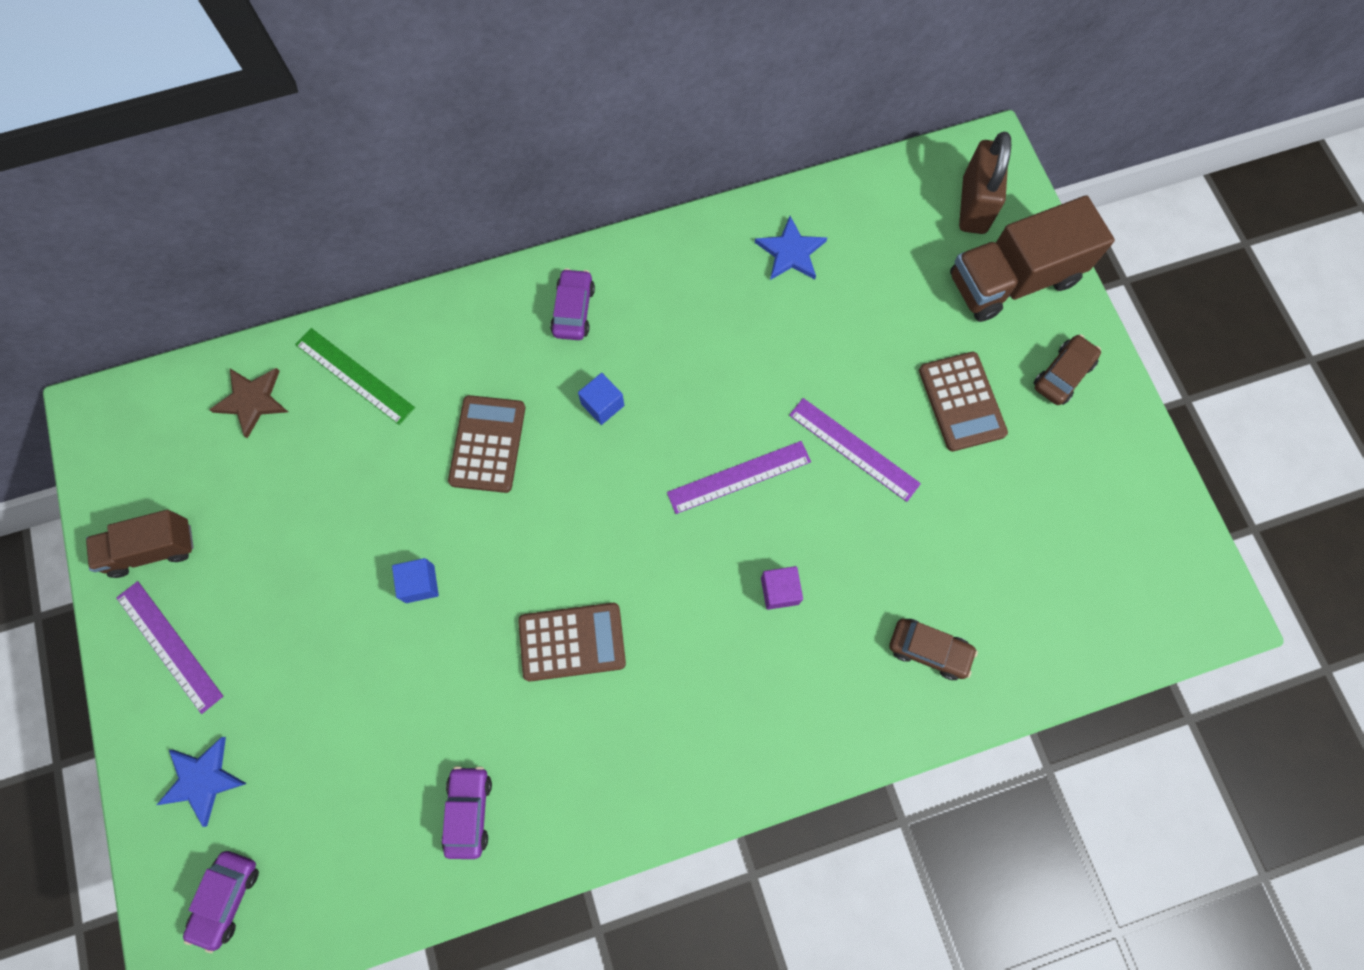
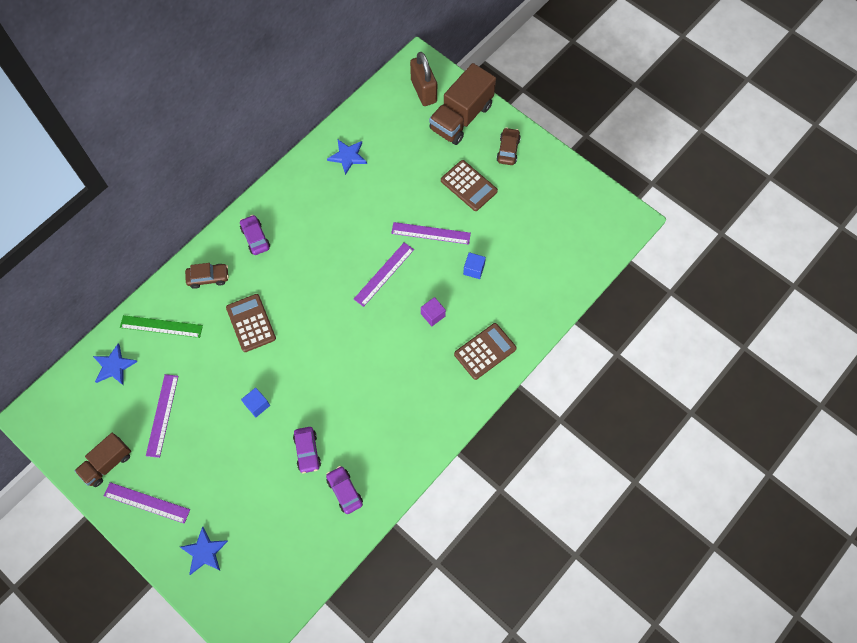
camera: 30 degrees left, 5 degrees down
purple car [183,851,259,953] -> purple car moved to [293,427,321,474]
brown star [209,368,288,439] -> blue star [93,344,137,386]
brown calculator [518,603,626,682] -> brown calculator moved to [454,323,517,380]
blue cube [578,373,624,425] -> blue cube moved to [463,252,486,279]
brown car [889,619,978,680] -> brown car moved to [185,263,229,289]
none -> purple ruler [146,374,178,458]

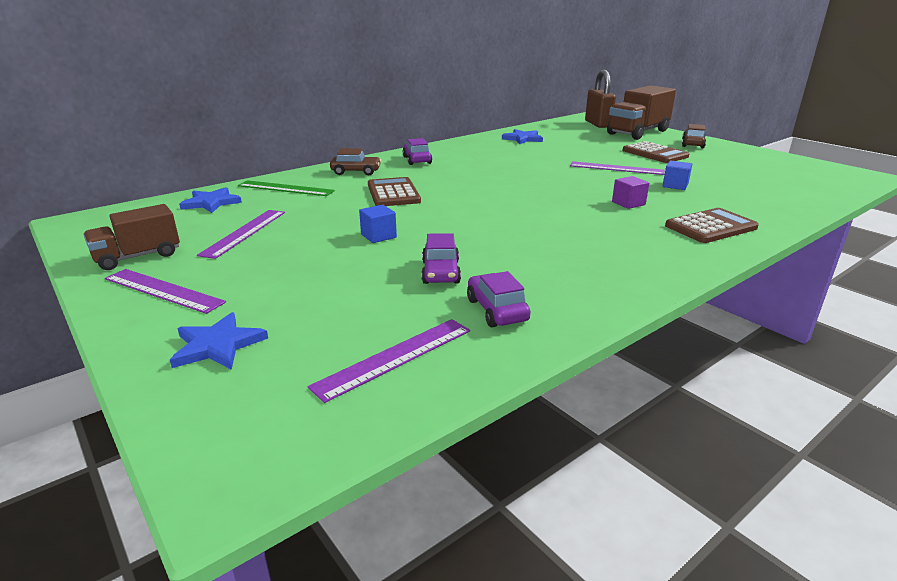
camera: 10 degrees right, 40 degrees down
purple ruler [354,242,414,307] -> purple ruler moved to [308,319,470,403]

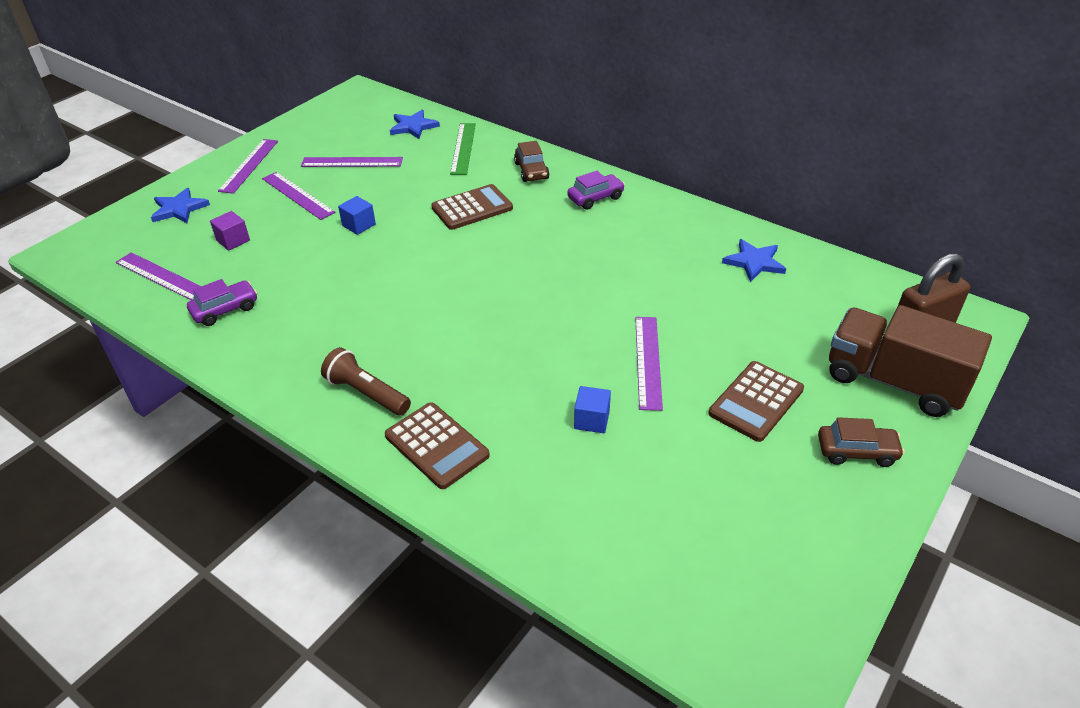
camera: 75 degrees right, 15 degrees up
brown truck [83,204,180,270] -> none
purple car [422,233,461,284] -> none
purple cube [612,176,649,209] -> purple cube moved to [210,211,250,251]
none -> purple ruler [262,172,335,220]
none -> brown flashlight [321,347,411,416]

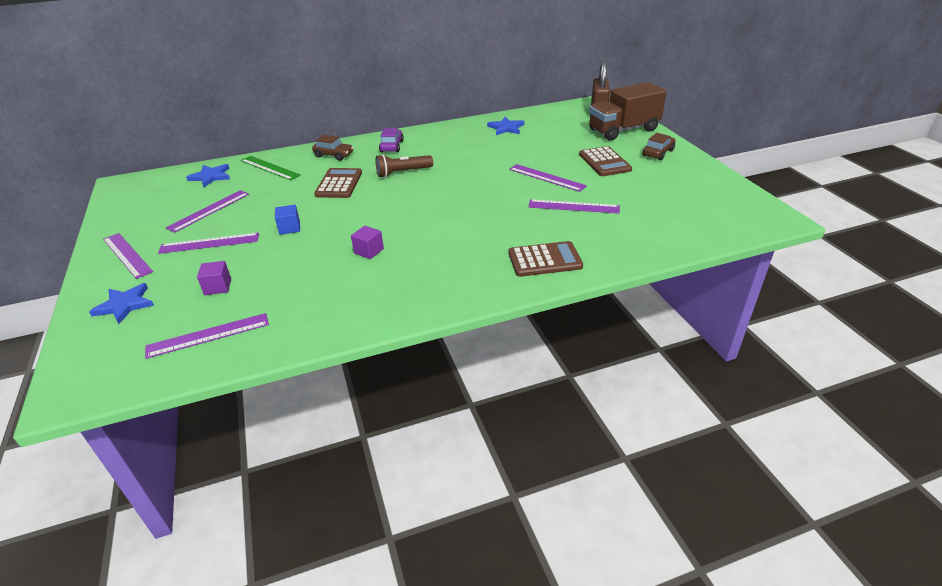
camera: 55 degrees left, 5 degrees down
purple car [187,279,257,326] -> none
brown flashlight [321,347,411,416] -> brown flashlight moved to [375,154,433,178]
blue cube [574,386,611,433] -> purple ruler [529,199,620,214]
none -> purple cube [351,226,384,259]

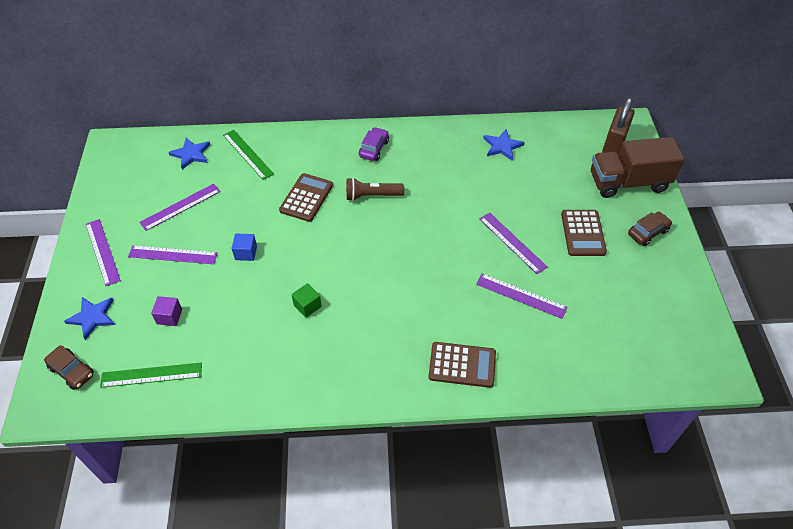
camera: 15 degrees right, 15 degrees up
purple ruler [145,313,269,359] -> green ruler [100,362,202,388]
brown car [312,135,354,161] -> brown car moved to [44,345,94,390]
purple cube [351,226,384,259] -> green cube [291,283,322,318]

